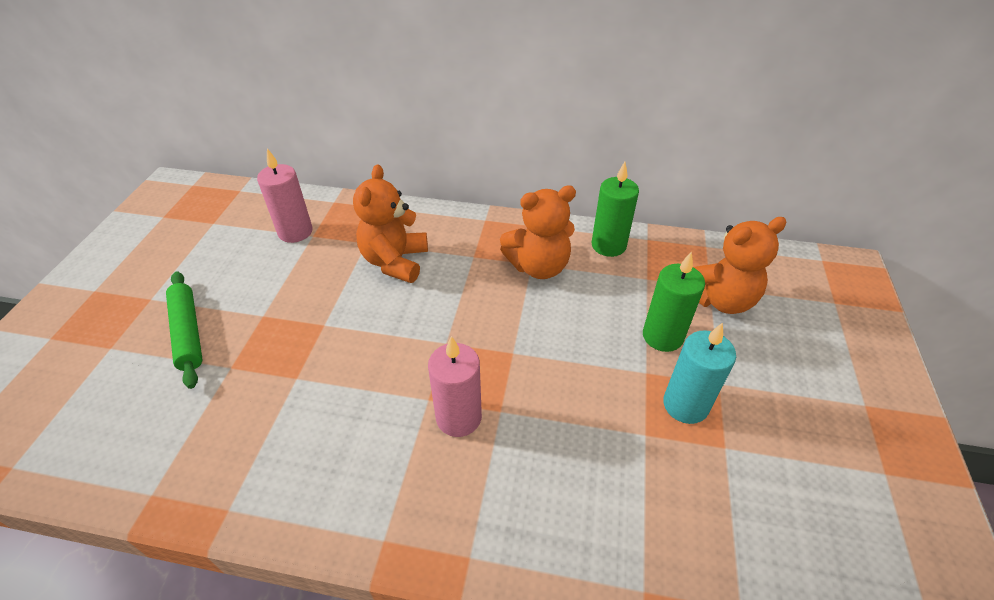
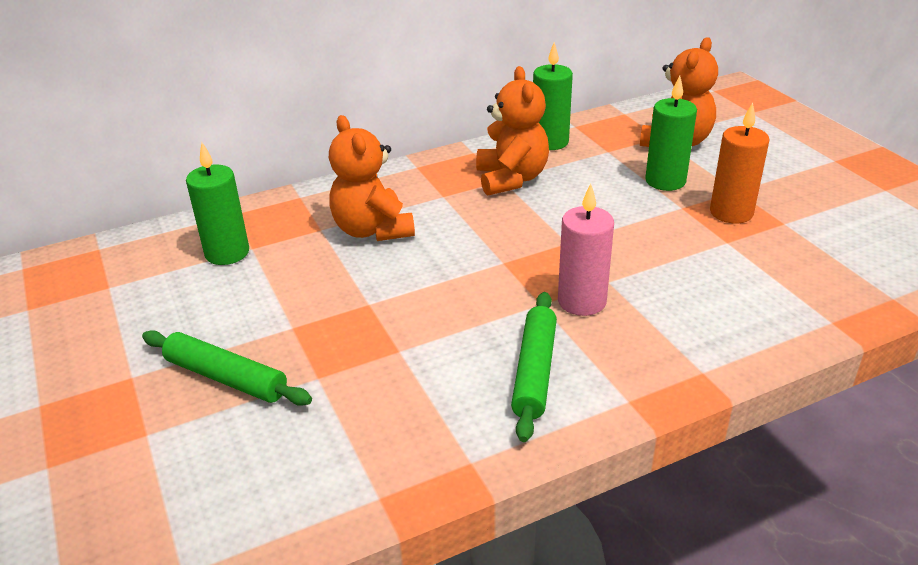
camera: 35 degrees left, 10 degrees down
pink candle [257,148,312,243] -> green candle [186,143,249,265]
orange teddy bear [500,185,576,279] -> orange teddy bear turned 45 degrees counterclockwise [476,66,549,196]
turquoise candle [663,322,736,424] -> orange candle [710,102,770,224]
none -> green rolling pin [511,292,557,442]

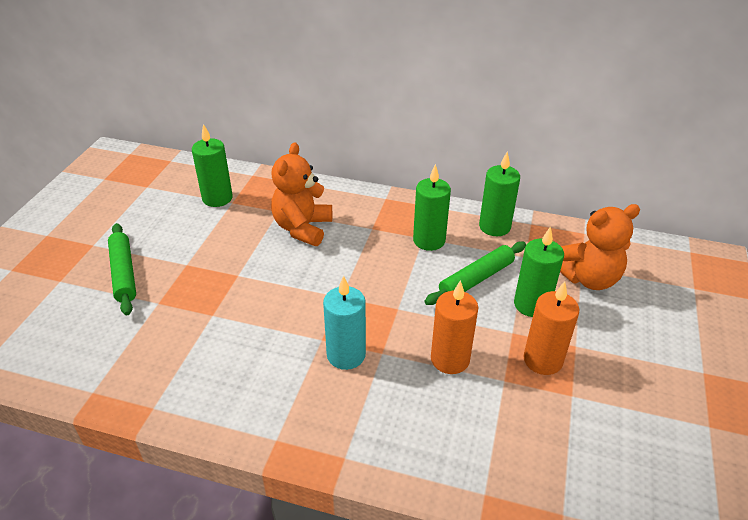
camera: 40 degrees right, 5 degrees up
orange teddy bear [476,66,549,196] -> green candle [413,164,451,251]
green rolling pin [511,292,557,442] -> green rolling pin moved to [424,241,526,305]
pink candle [558,183,614,316] -> turquoise candle [323,276,366,370]
none -> orange candle [431,280,478,374]

